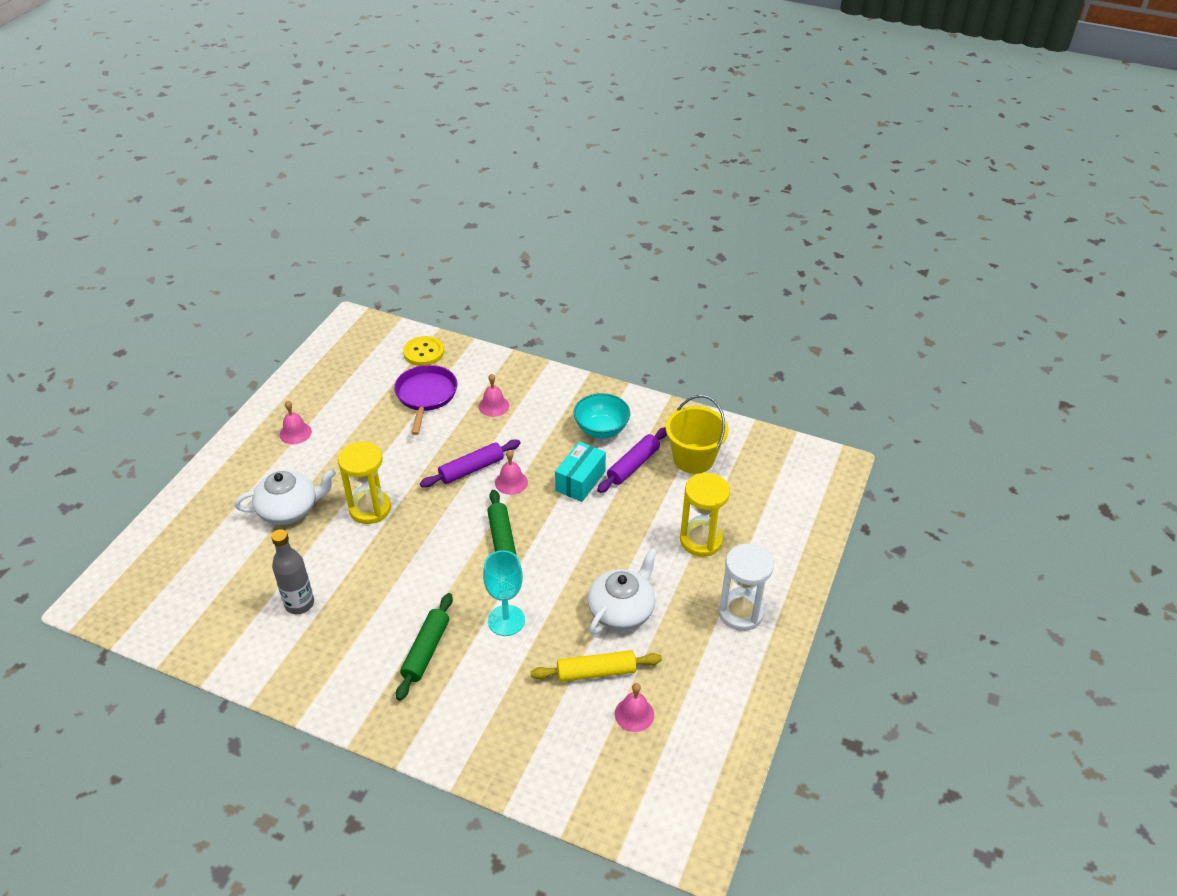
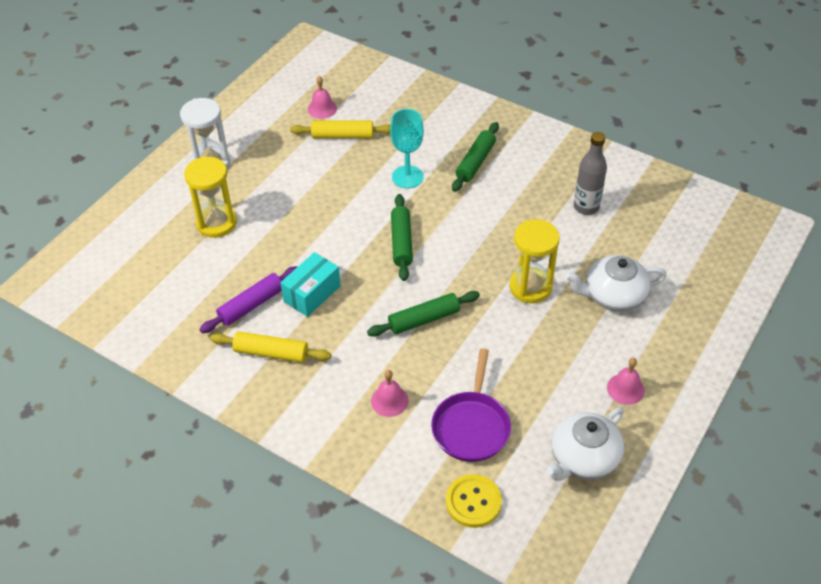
camera: 170 degrees left, 5 degrees up
purple rolling pin [420,439,521,488] -> green rolling pin [367,291,480,337]
pink bell [495,450,528,495] -> none
turquoise bowl [574,393,630,438] -> yellow rolling pin [210,331,331,363]
white teapot [588,548,657,635] -> white teapot moved to [546,407,624,481]
yellow bucket [666,395,729,474] -> none

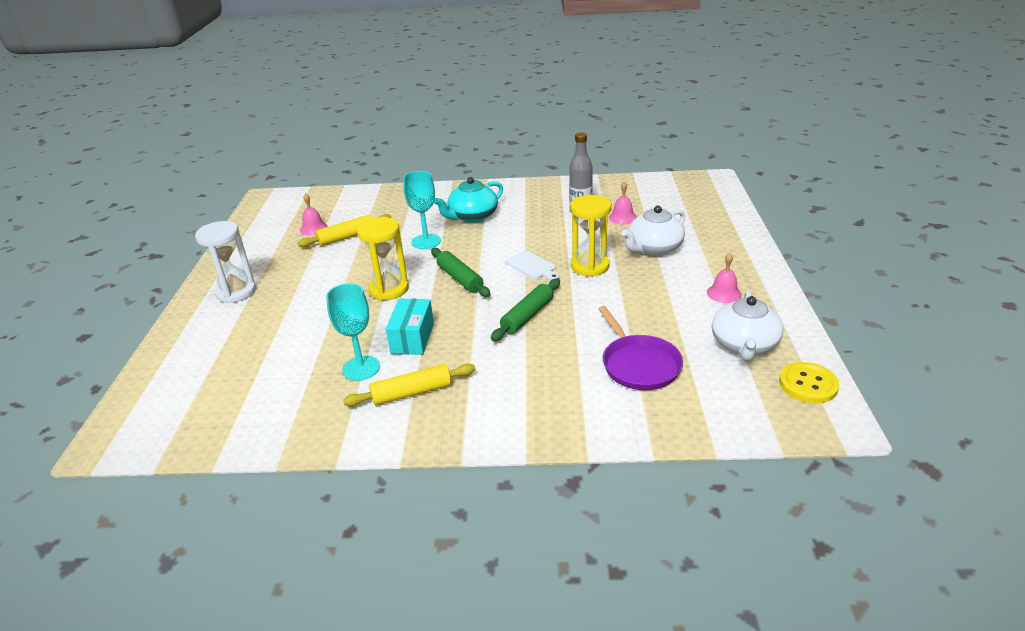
camera: 30 degrees left, 15 degrees down
yellow hourglass [184,156,237,238] -> yellow hourglass moved to [357,217,409,301]
purple rolling pin [199,266,297,333] -> turquoise goblet [326,283,380,381]
pink bell [371,370,409,417] -> pink bell moved to [609,181,637,224]
yellow button [446,474,502,528] -> yellow button moved to [779,362,839,403]
green rolling pin [452,122,499,192] -> turquoise teapot [434,177,503,223]
none -> white cutting board [506,250,559,280]

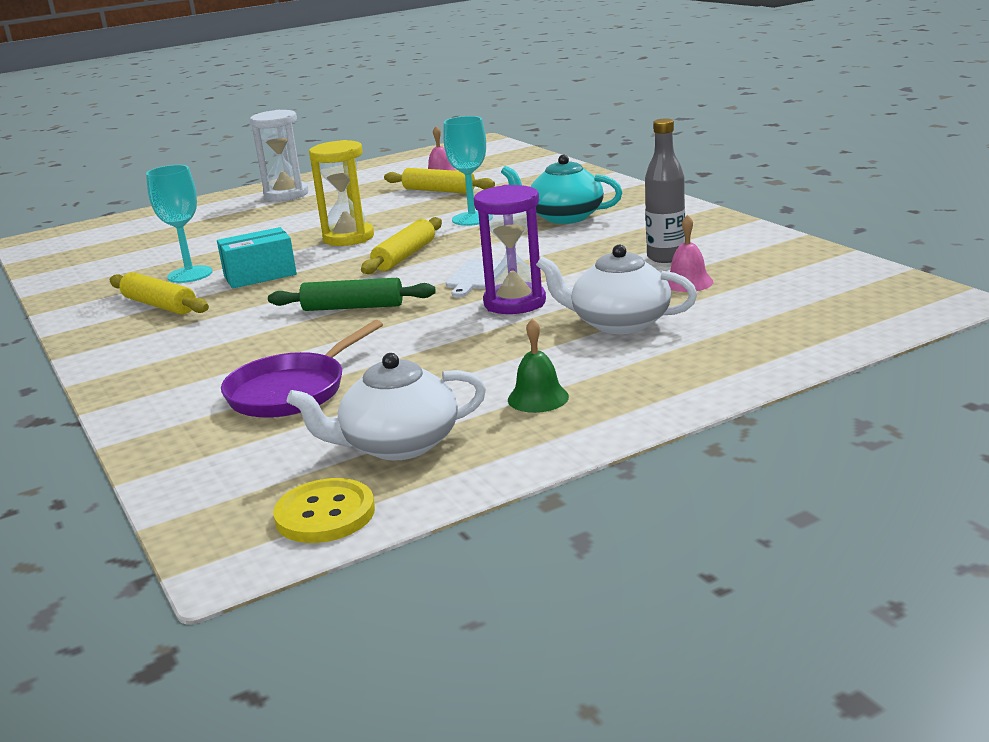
camera: 60 degrees right, 10 degrees down
green rolling pin [431,248,491,297] -> yellow rolling pin [361,217,442,274]
yellow hourglass [570,195,611,277] -> purple hourglass [474,185,546,314]
pink bell [707,253,742,303] -> green bell [508,319,569,413]

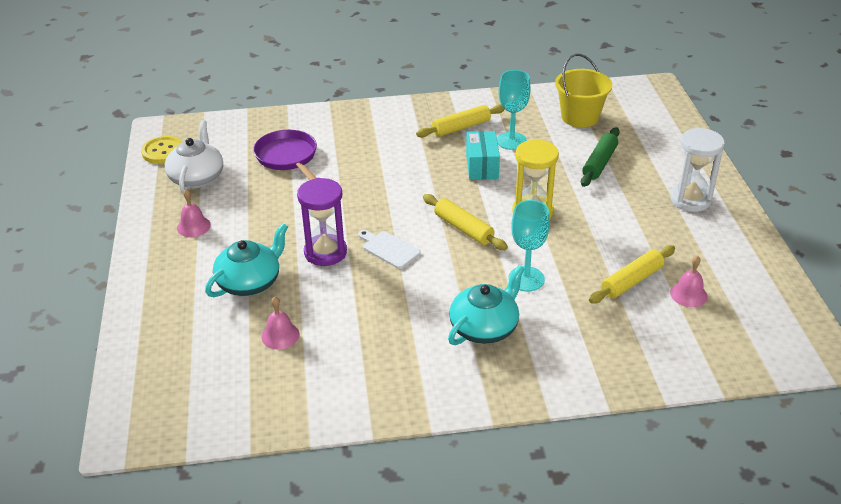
camera: 110 degrees right, 15 degrees up
green rolling pin [268,278,436,311] -> green rolling pin moved to [581,127,620,187]
green bell [508,319,569,413] -> pink bell [177,189,211,237]
white teapot [536,244,697,334] -> turquoise teapot [205,223,288,297]
grey bottle [645,118,685,263] -> none
none -> yellow bucket [555,54,612,128]

